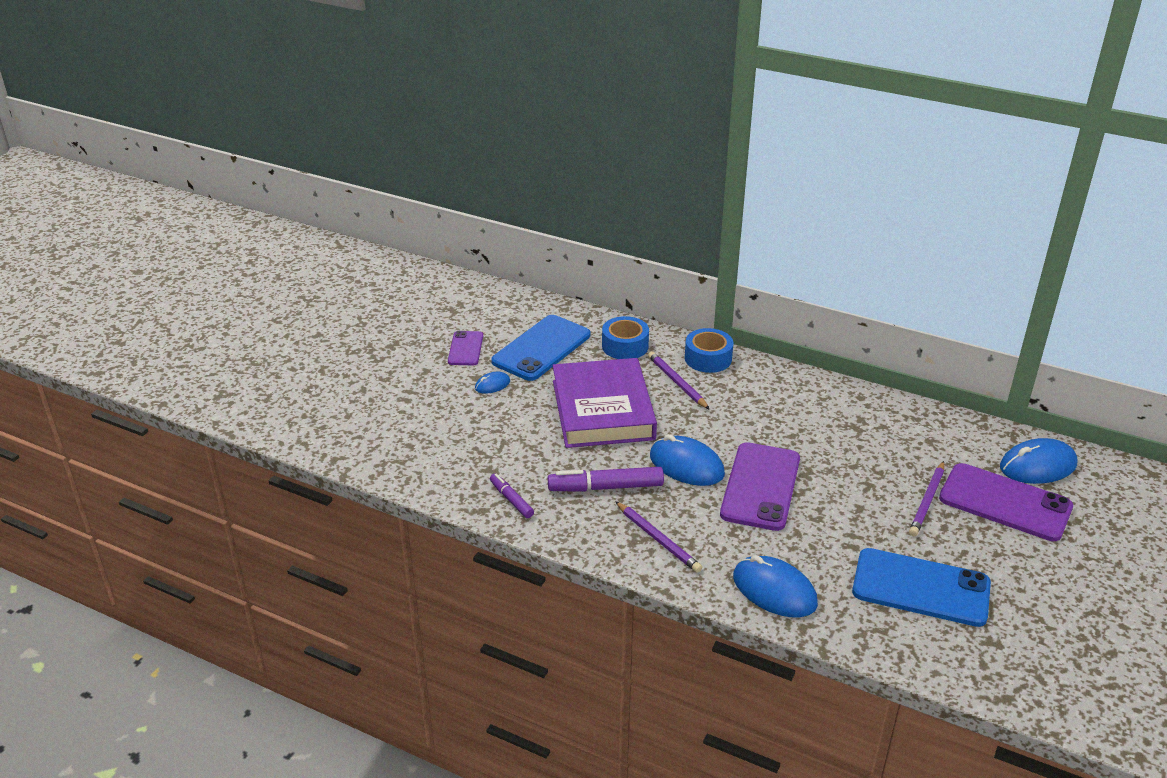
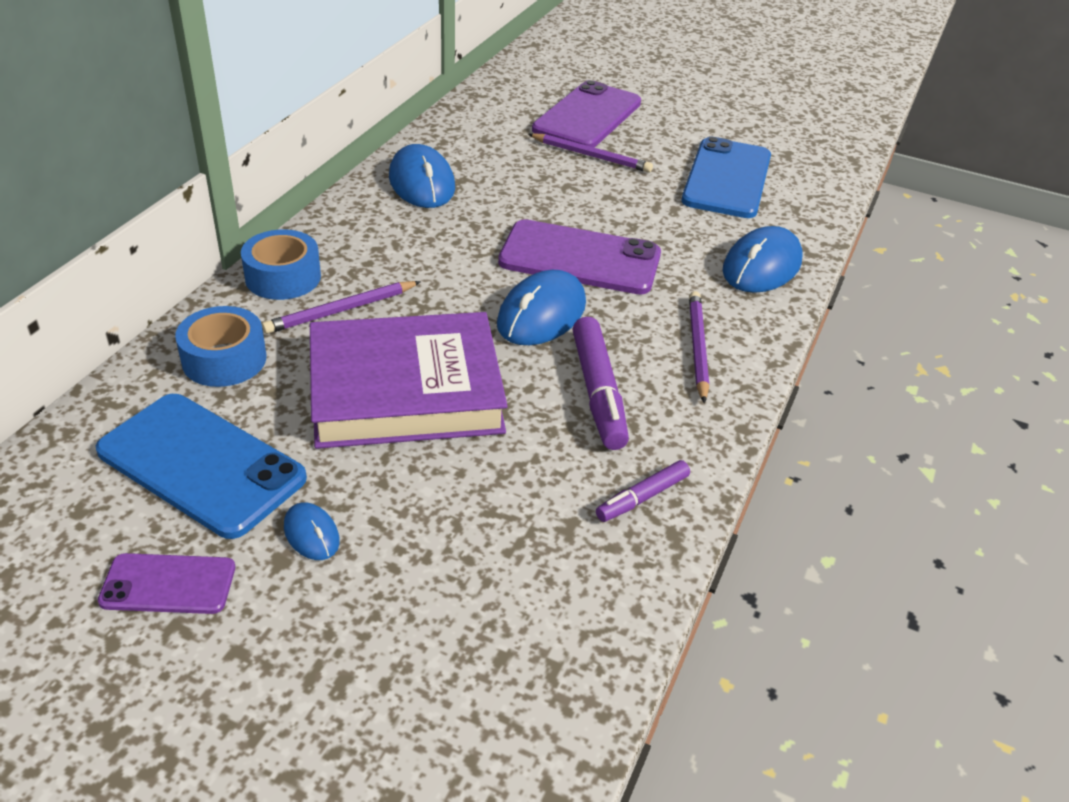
camera: 95 degrees left, 5 degrees up
purple pencil [615,501,702,573] -> purple pencil turned 45 degrees counterclockwise [689,291,709,403]
blue mouse [1000,438,1077,484] -> blue mouse moved to [389,144,455,208]

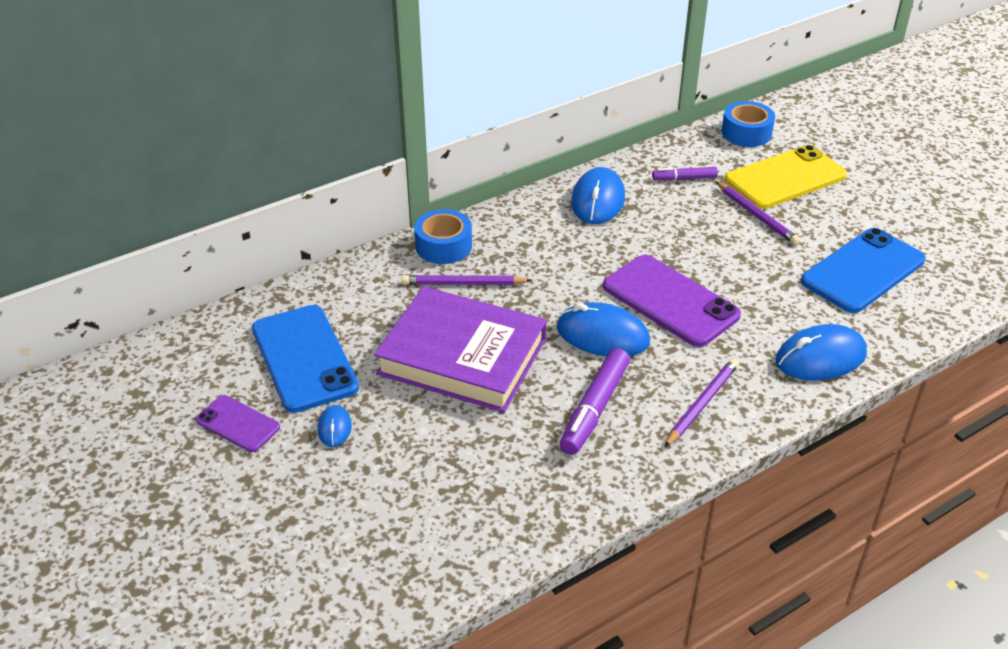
camera: 35 degrees right, 0 degrees up
blue tape [175,306,266,387] -> blue tape moved to [721,101,775,147]
blue mouse [497,270,586,345] -> blue mouse turned 45 degrees clockwise [557,302,650,356]
purple phone [532,80,641,147] -> yellow phone [724,145,847,209]
purple marker [596,460,690,522] -> purple marker moved to [652,167,718,180]

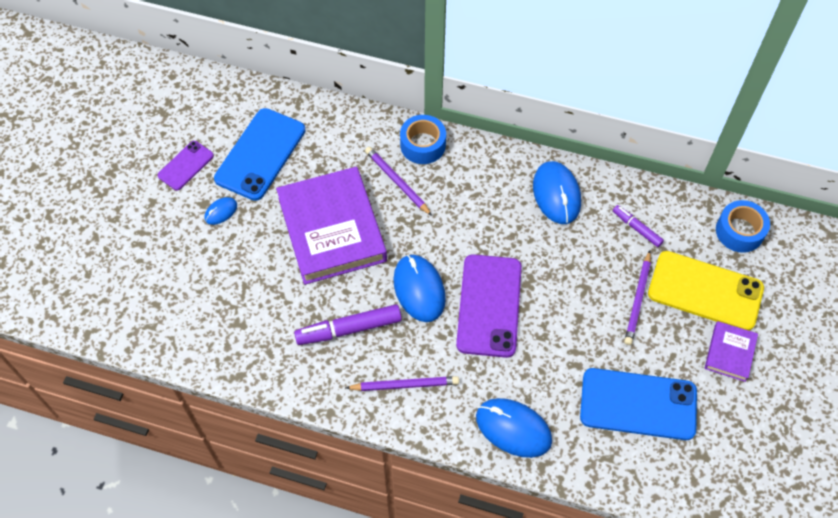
camera: 50 degrees right, 20 degrees up
purple phone [196,395,280,452] -> purple phone turned 45 degrees clockwise [158,141,214,191]
blue mouse [571,167,625,224] -> blue mouse turned 75 degrees counterclockwise [533,161,581,224]
none -> purple book [705,321,758,382]

